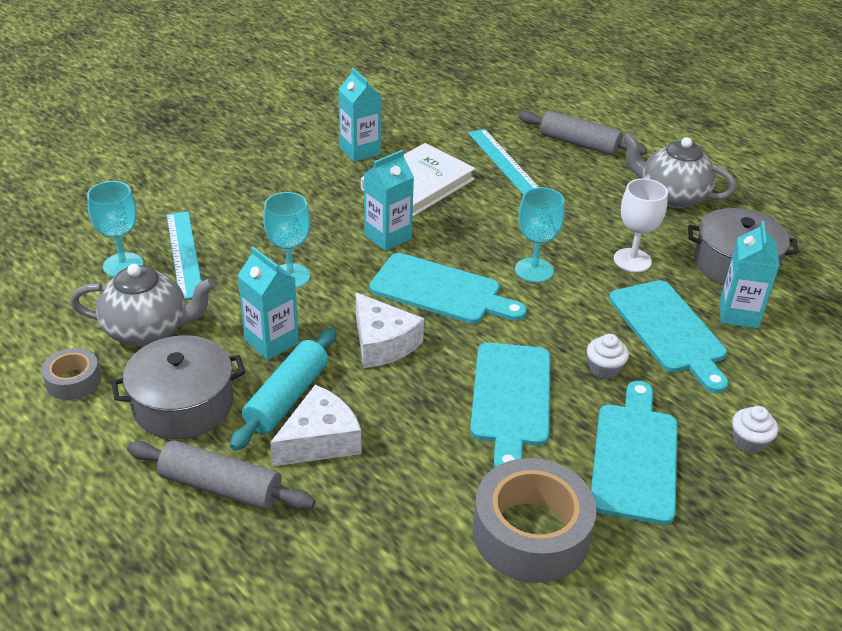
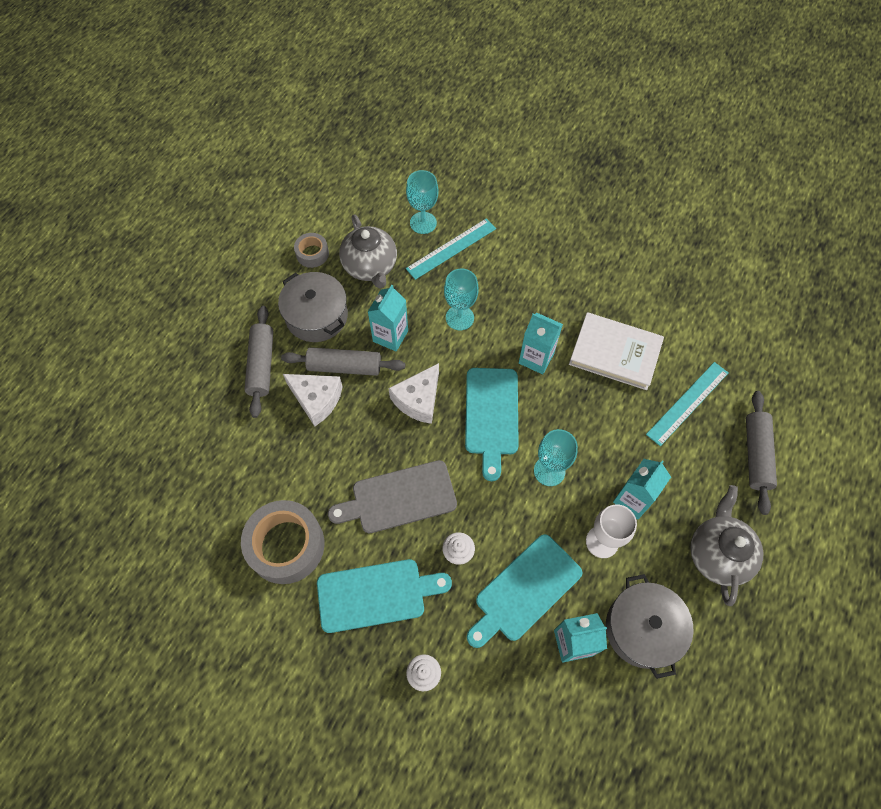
camera: 70 degrees right, 25 degrees up
turquoise rolling pin [230,328,336,451] -> grey rolling pin [281,347,406,376]
turquoise carton [338,68,381,162] -> turquoise carton moved to [613,459,671,520]
turquoise cutting board [470,343,551,468] -> grey cutting board [328,460,457,533]

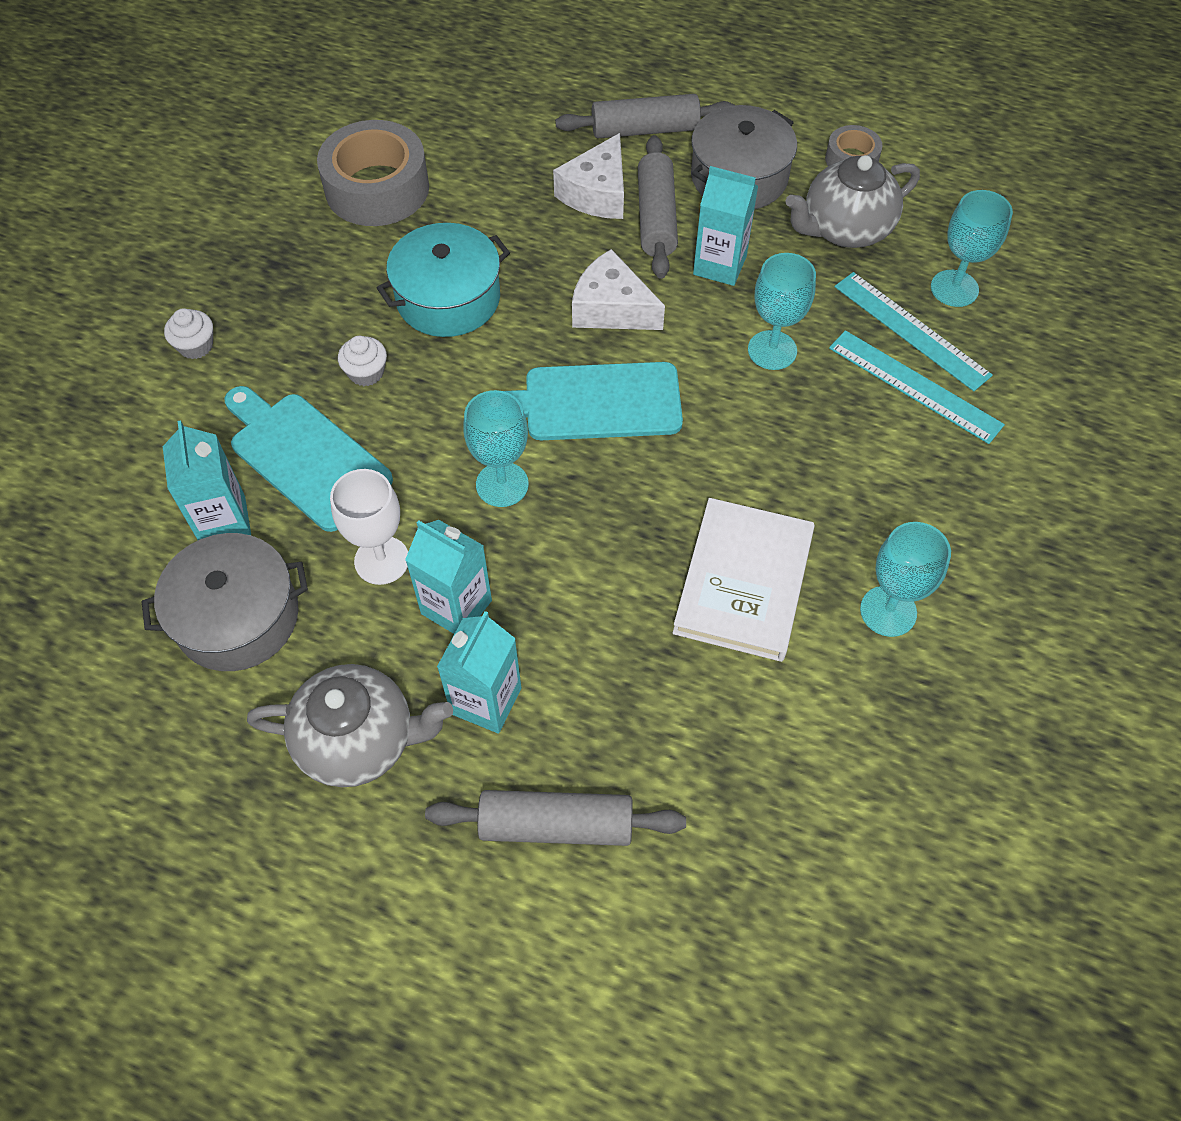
camera: 85 degrees right, 5 degrees down
turquoise cutting board [317,559,452,633] -> none
grey cutting board [328,460,457,533] -> turquoise pot [377,223,510,337]
turquoise carton [519,313,563,375] -> turquoise carton moved to [437,611,521,734]
turquoise ruler [646,362,728,446] -> turquoise ruler moved to [829,330,1005,444]
none -> turquoise goblet [860,522,951,637]

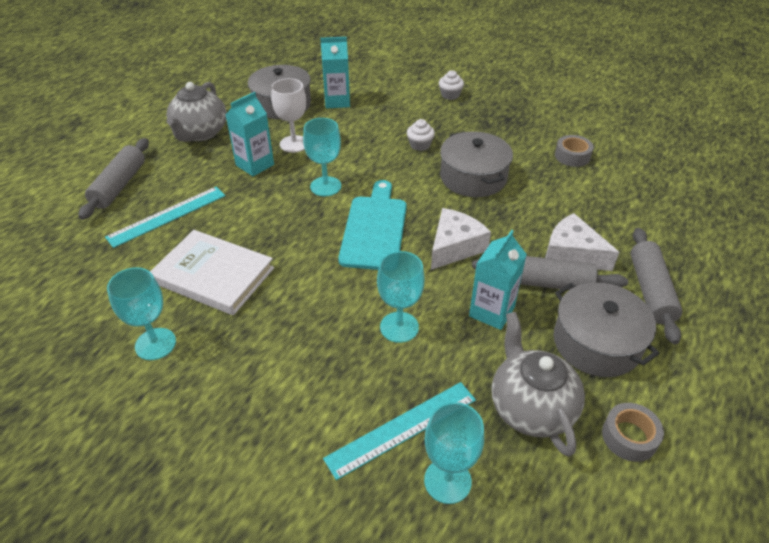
camera: 100 degrees right, 15 degrees down
turquoise cutting board [224,386,393,532] -> none
grey tape [317,120,429,226] -> grey tape [555,135,594,167], size x0.52
turquoise pot [377,223,510,337] -> grey pot [440,131,513,197]
turquoise carton [437,611,521,734] -> none
turquoise ruler [829,330,1005,444] -> turquoise ruler moved to [105,187,226,248]

